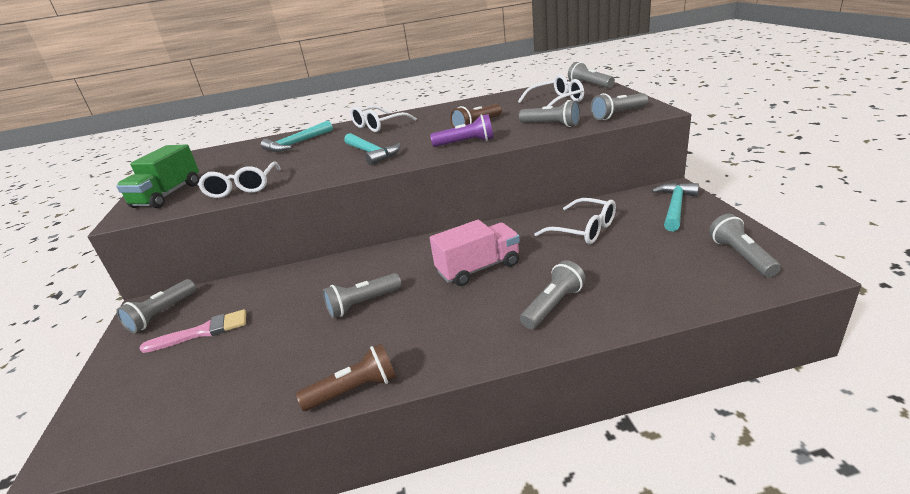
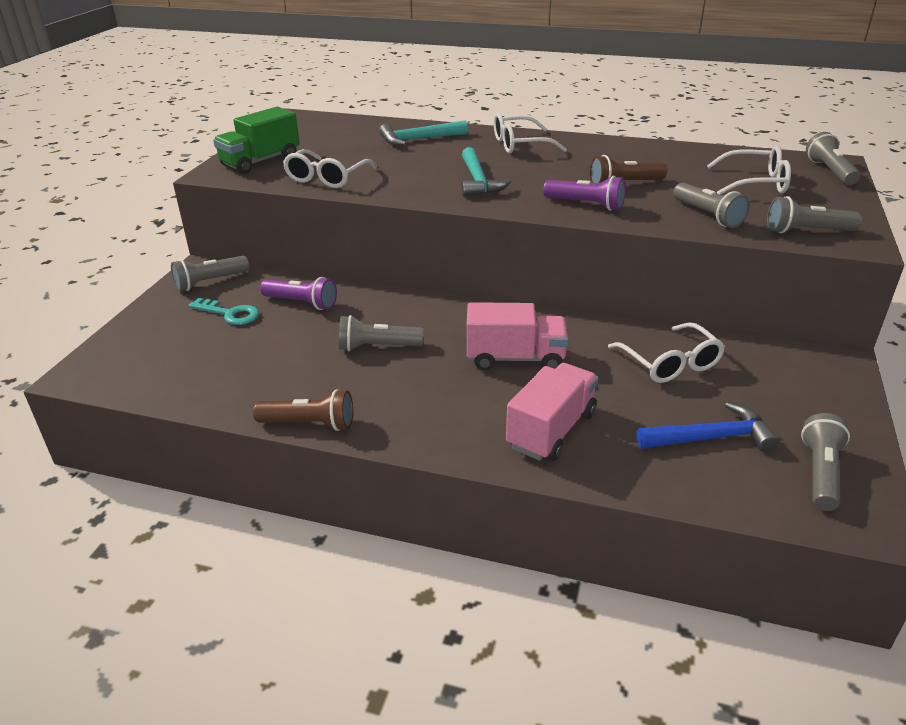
camera: 25 degrees right, 5 degrees up
pink brush [139,309,246,353] -> turquoise key [188,298,259,325]
grey flashlight [520,260,586,329] -> pink truck [506,363,598,461]
turquoise hammer [651,183,699,231] -> none
none -> purple flashlight [260,277,337,310]
none -> blue hammer [636,402,779,452]

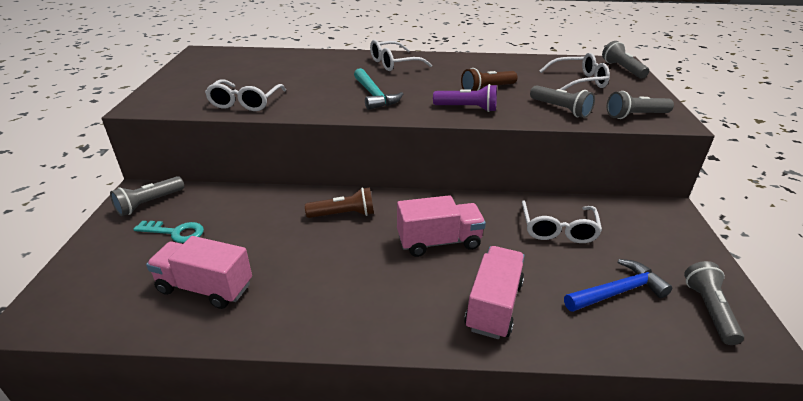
camera: 15 degrees left, 0 degrees up
green truck [213,107,300,174] -> none
brown flashlight [253,389,353,431] -> brown flashlight moved to [305,187,374,218]
purple flashlight [260,277,337,310] -> none
grey flashlight [339,315,424,351] -> none
turquoise hammer [379,120,468,145] -> none
white glasses [608,322,725,383] -> white glasses turned 45 degrees clockwise [522,200,602,243]
none -> pink truck [146,236,252,309]

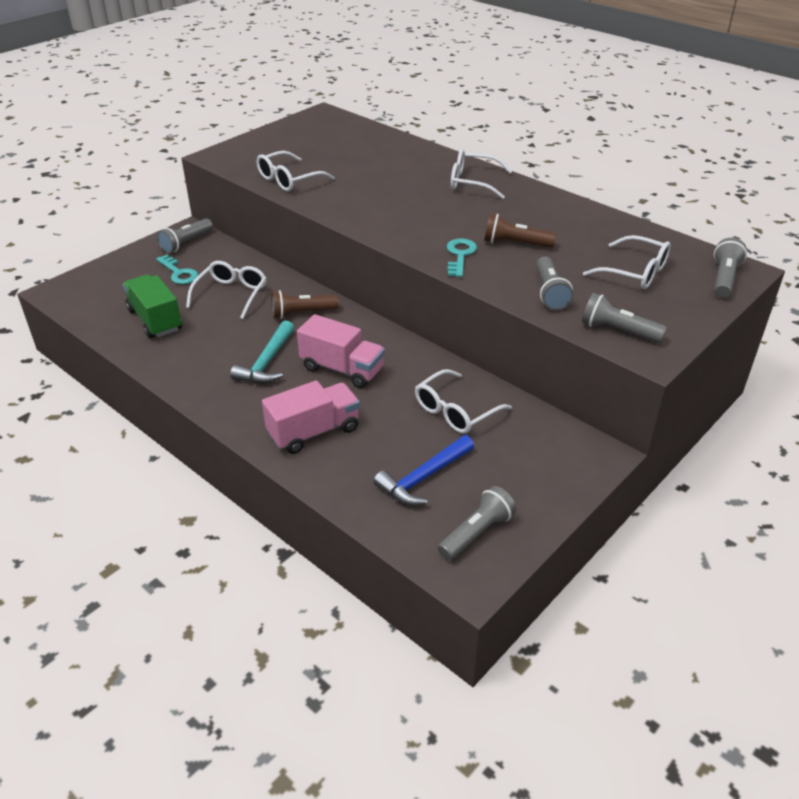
camera: 40 degrees right, 5 degrees up
grey flashlight [110,176,184,216] -> grey flashlight turned 45 degrees counterclockwise [157,219,213,253]
pink truck [146,236,252,309] -> green truck [123,274,182,338]
brown flashlight [305,187,374,218] -> brown flashlight turned 135 degrees clockwise [271,290,339,319]
turquoise hammer [354,68,403,110] -> turquoise hammer moved to [230,320,294,384]
purple flashlight [433,84,497,112] -> turquoise key [447,238,477,277]
blue hammer [564,259,672,312] -> blue hammer turned 120 degrees clockwise [373,435,474,506]
none -> white glasses [186,261,266,319]

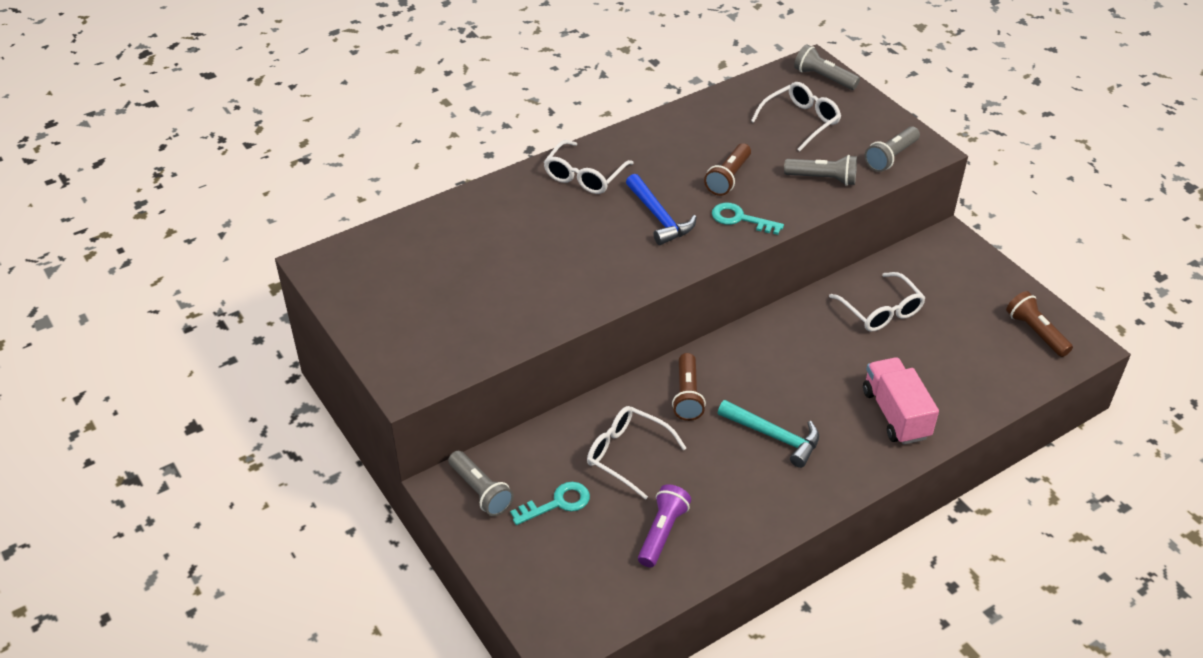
camera: 75 degrees left, 5 degrees up
green truck [123,274,182,338] -> purple flashlight [638,484,691,567]
white glasses [257,151,334,191] -> none
pink truck [297,314,385,388] -> none
blue hammer [373,435,474,506] -> blue hammer moved to [626,174,697,245]
grey flashlight [438,486,516,561] -> brown flashlight [1006,291,1073,357]

